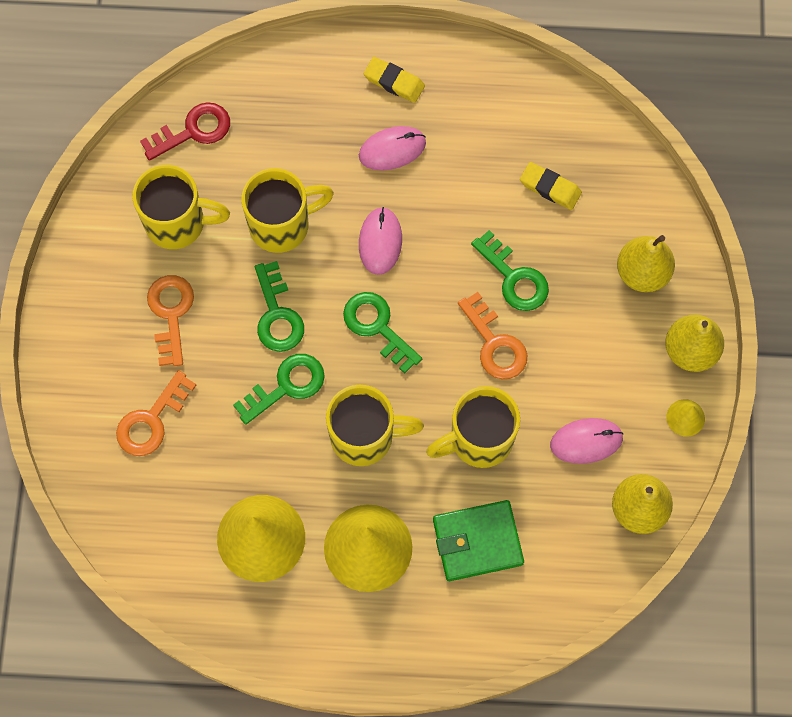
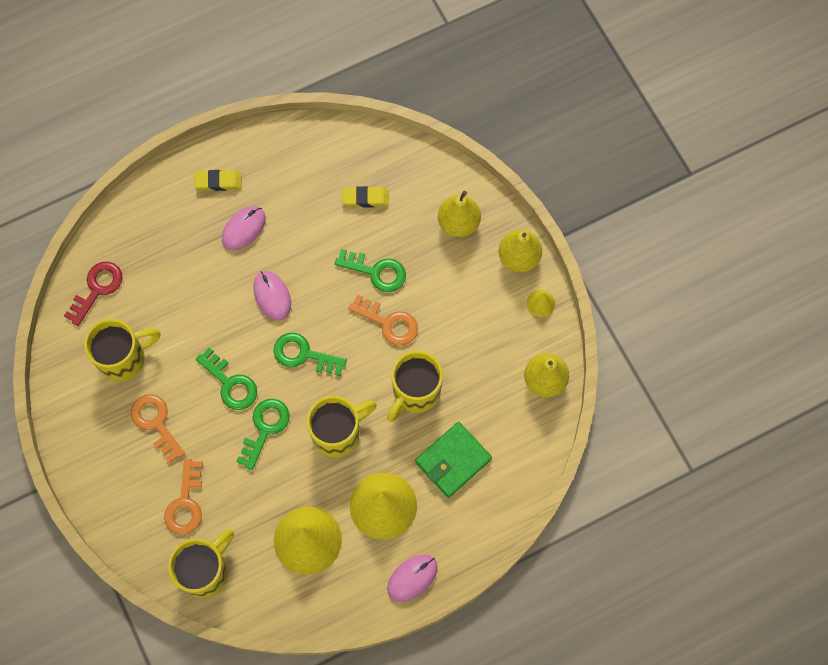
camera: 30 degrees left, 0 degrees up
yellow mug [241,168,334,253] -> yellow mug moved to [168,529,234,598]
pink mouse [550,418,624,464] -> pink mouse moved to [387,555,438,602]

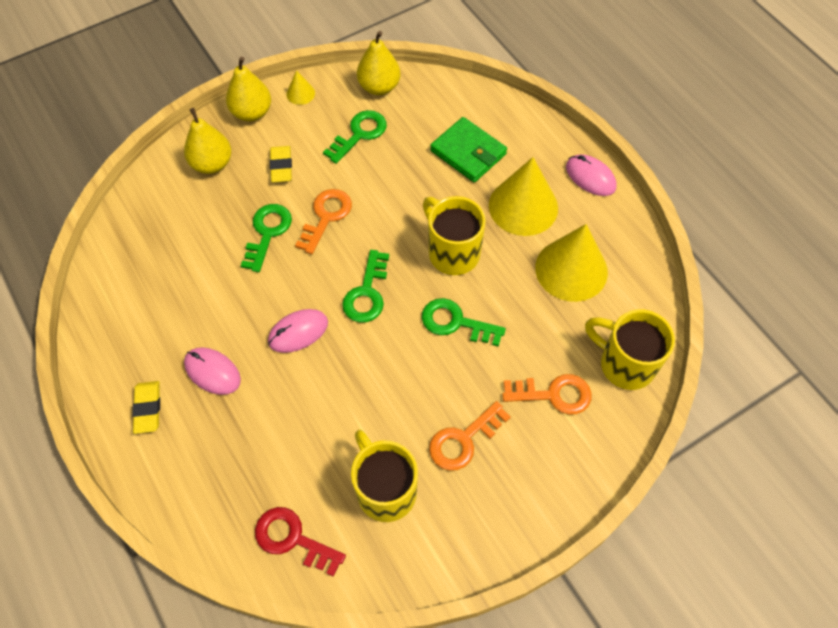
camera: 95 degrees left, 10 degrees down
green key [196,347,257,410] -> green key moved to [323,110,387,164]
yellow eraser [342,186,389,208] -> yellow eraser moved to [270,146,292,182]
yellow mug [387,351,443,422] -> none

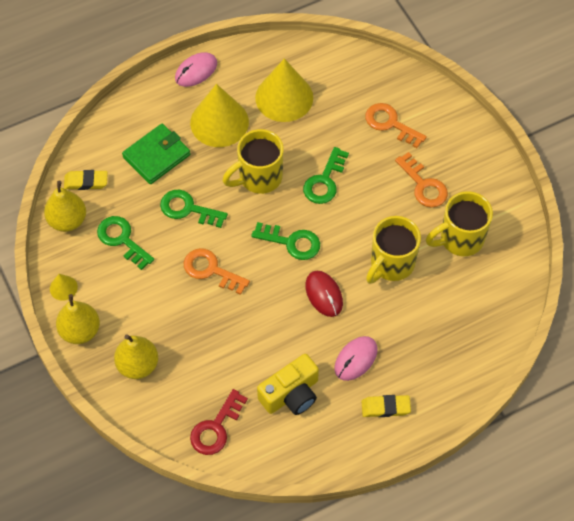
camera: 85 degrees left, 0 degrees up
green key [241,204,292,272] -> green key moved to [160,190,228,228]
red key [255,507,346,577] -> red key moved to [190,389,248,455]
pink mouse [268,309,328,353] -> red mouse [305,271,343,317]
yellow eraser [270,146,292,182] -> yellow eraser moved to [64,170,108,190]
orange key [502,374,592,415] -> orange key turned 60 degrees counterclockwise [365,103,427,148]
yellow mug [585,309,675,390] -> yellow mug moved to [366,216,421,284]
none -> yellow camera [257,354,319,415]

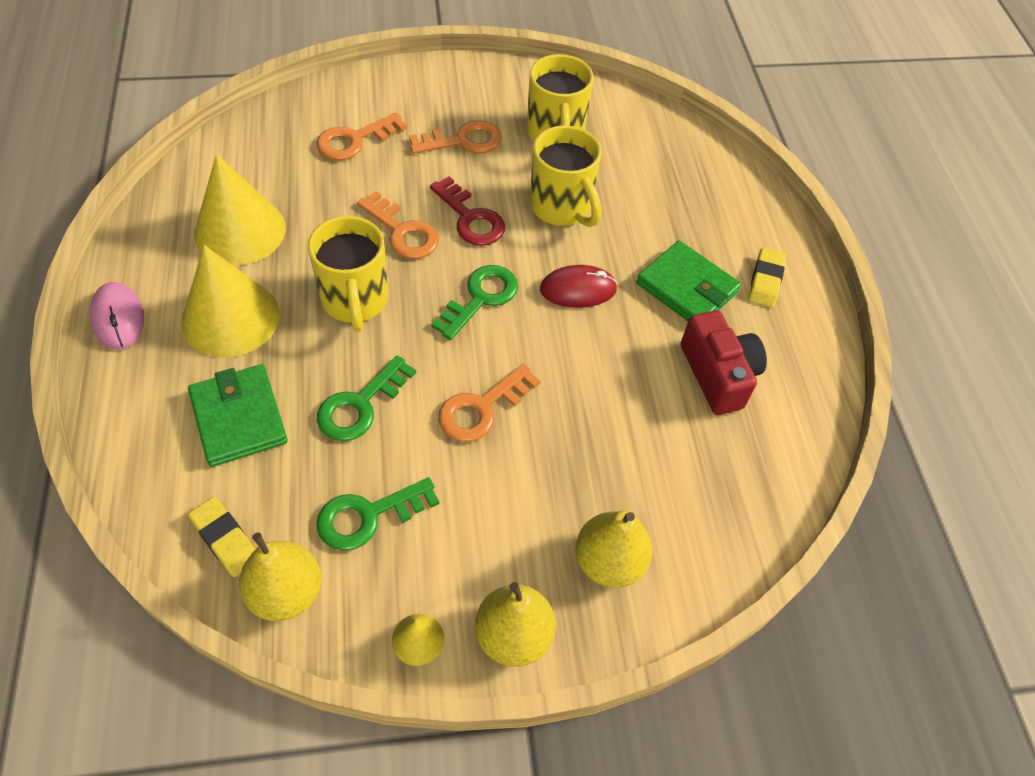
camera: 75 degrees left, 5 degrees down
yellow eraser [64,170,108,190] -> yellow eraser turned 60 degrees counterclockwise [188,497,255,577]
red key [190,389,248,455] -> red key moved to [430,176,505,246]
yellow camera [257,354,319,415] -> red camera [681,310,767,415]
green key [303,147,349,204] -> orange key [357,191,439,259]
pink mouse [335,336,377,381] -> green wallet [636,241,741,321]

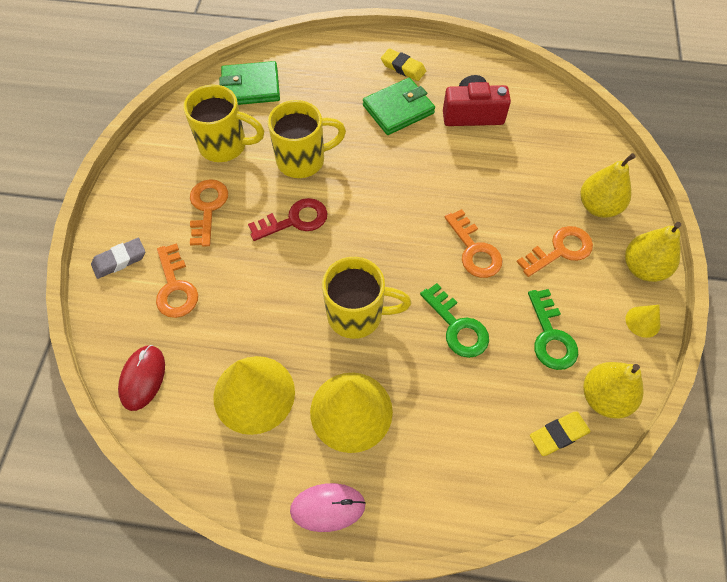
camera: 70 degrees left, 5 degrees up
green wallet [188,364,288,467] -> green wallet moved to [219,61,280,105]
orange key [357,191,439,259] -> orange key moved to [517,226,593,277]
green key [431,265,518,340] -> none
red mouse [540,265,618,308] -> red mouse moved to [118,345,165,411]
none -> grey eraser [91,238,145,279]

